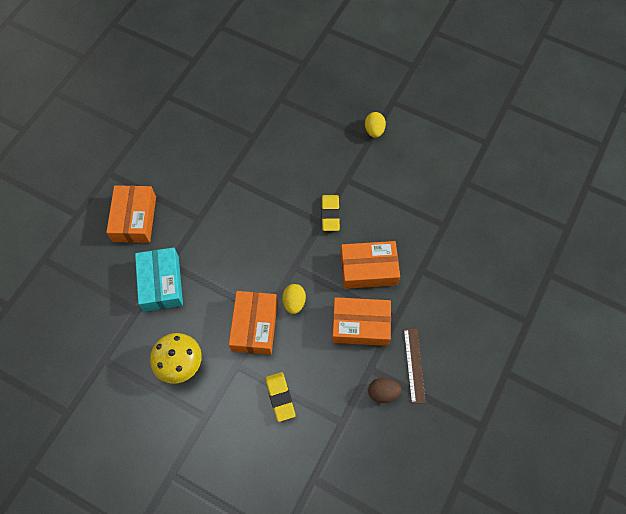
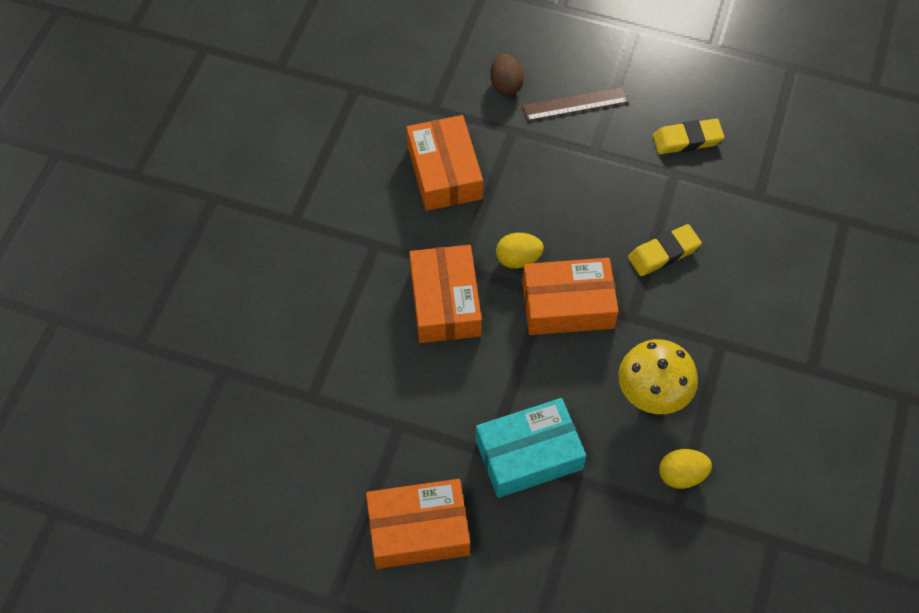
camera: 100 degrees left, 5 degrees down
yellow eraser [321,195,340,231] -> yellow eraser moved to [653,119,725,154]
orange box [332,297,391,346] -> orange box moved to [409,245,482,343]
yellow egg [365,112,386,138] -> yellow egg moved to [659,449,712,489]
brown egg [368,378,402,403] -> brown egg moved to [490,54,524,96]

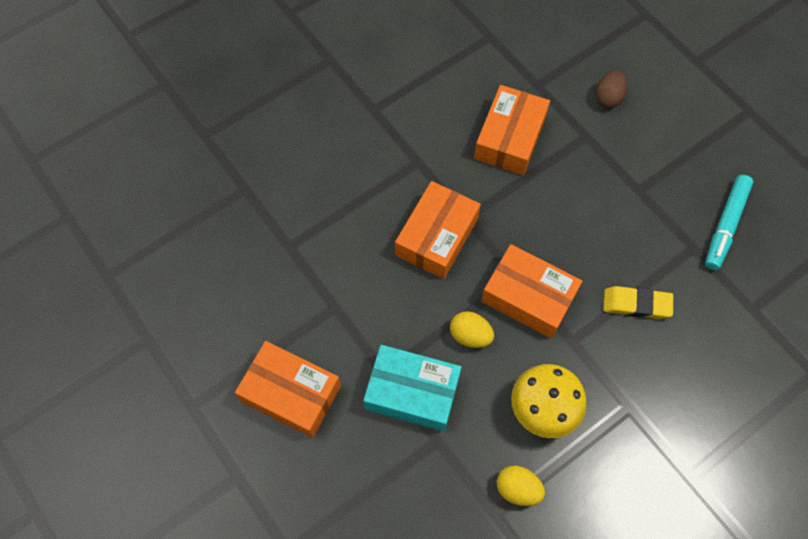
camera: 35 degrees right, 5 degrees up
yellow egg [496,233,544,269] -> yellow egg moved to [450,311,494,348]
brown ruler [522,87,628,121] -> none
yellow eraser [653,119,725,154] -> turquoise marker [705,175,753,270]

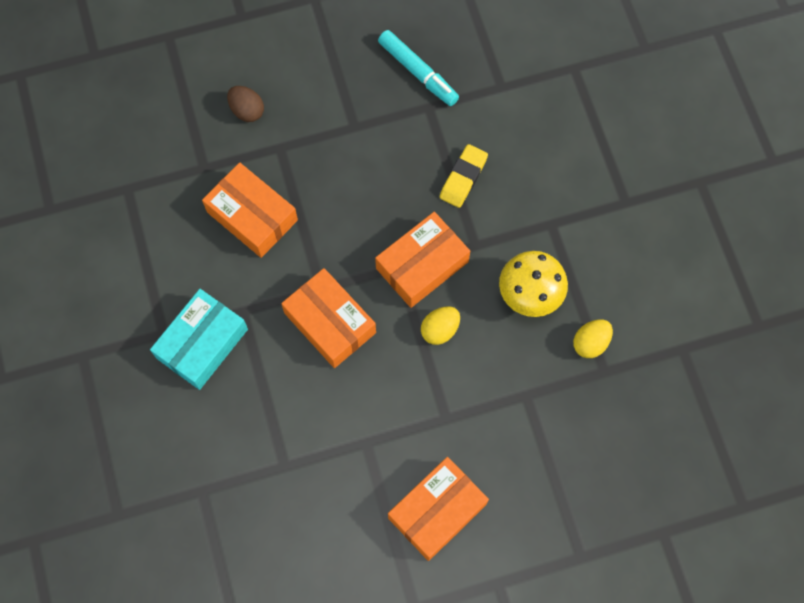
camera: 70 degrees left, 5 degrees up
turquoise box [363,345,462,431] -> turquoise box moved to [150,289,248,390]

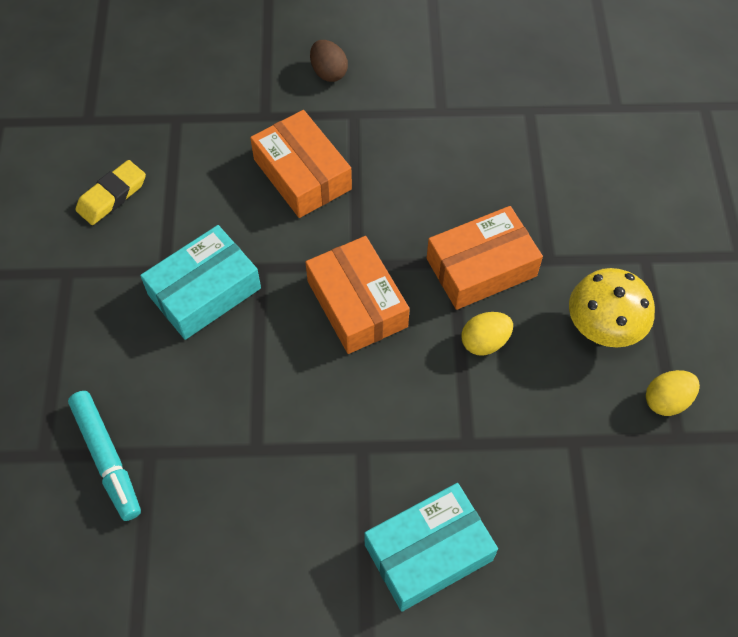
camera: 15 degrees right, 10 degrees down
turquoise marker [378,30,459,106] -> turquoise marker moved to [68,391,141,521]
orange box [388,457,489,561] -> turquoise box [364,483,498,612]
yellow eraser [440,144,488,208] -> yellow eraser moved to [75,160,146,225]

